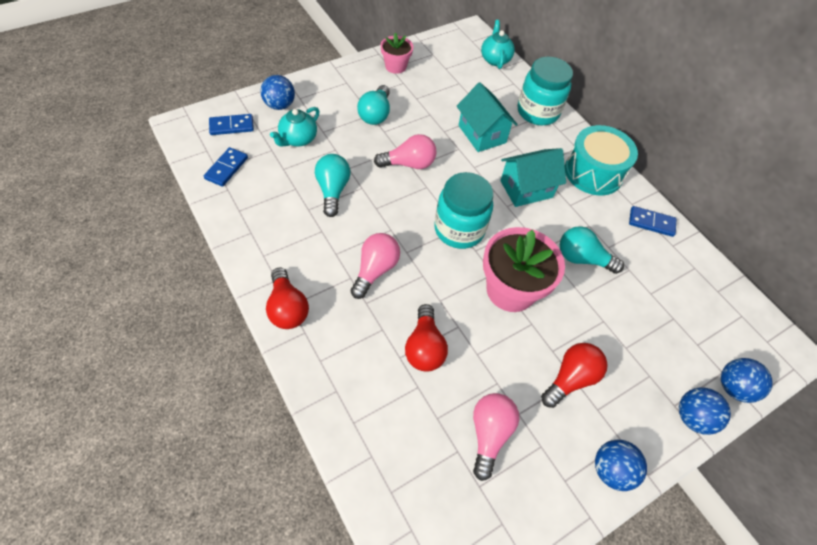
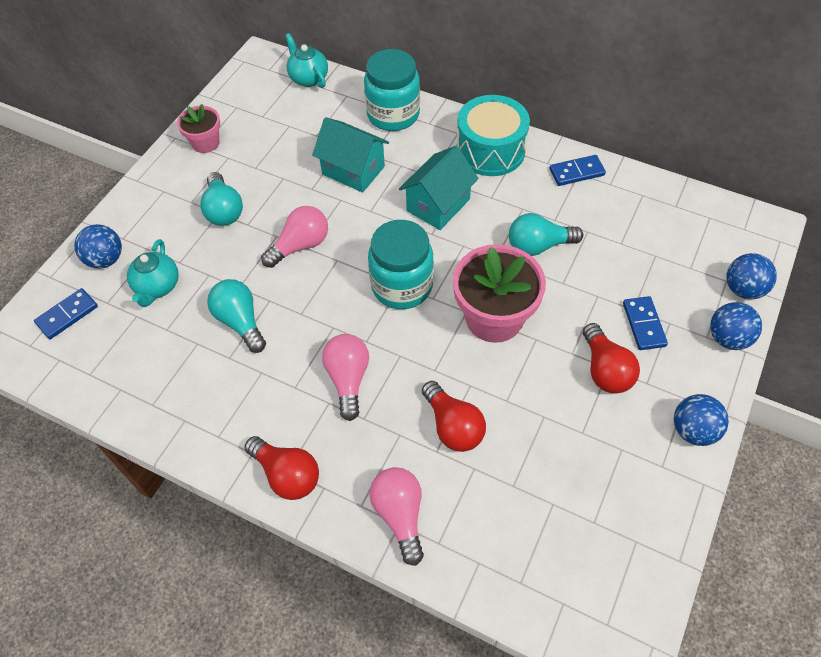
camera: 25 degrees left, 0 degrees up
blue domino [204,147,248,187] -> blue domino moved to [623,296,668,350]
pink light bulb [473,393,520,481] -> pink light bulb moved to [369,467,424,566]
red light bulb [541,343,608,408] -> red light bulb turned 150 degrees clockwise [583,323,640,393]

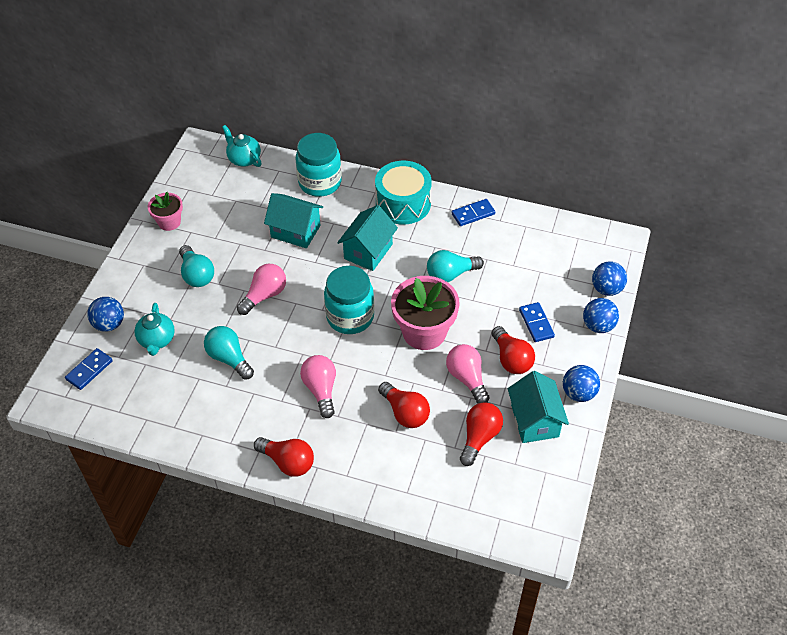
camera: 10 degrees left, 5 degrees down
pink light bulb [369,467,424,566] -> pink light bulb moved to [446,344,489,404]
none -> red light bulb [460,402,503,466]
none -> turquoise house [508,371,569,443]

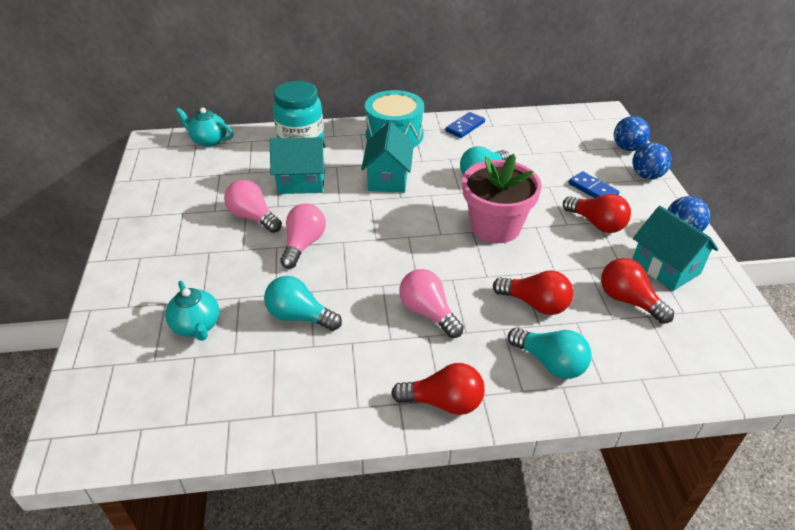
camera: 25 degrees left, 10 degrees down
blue domino [65,348,113,390] -> none
blue ball [87,297,124,332] -> none
pink flower pot [148,192,183,231] -> none
turquoise light bulb [179,245,214,287] -> turquoise light bulb moved to [508,328,592,379]
turquoise jar [324,266,375,334] -> none
pink light bulb [446,344,489,404] -> pink light bulb moved to [224,180,282,233]
red light bulb [460,402,503,466] -> red light bulb turned 45 degrees counterclockwise [601,258,674,324]

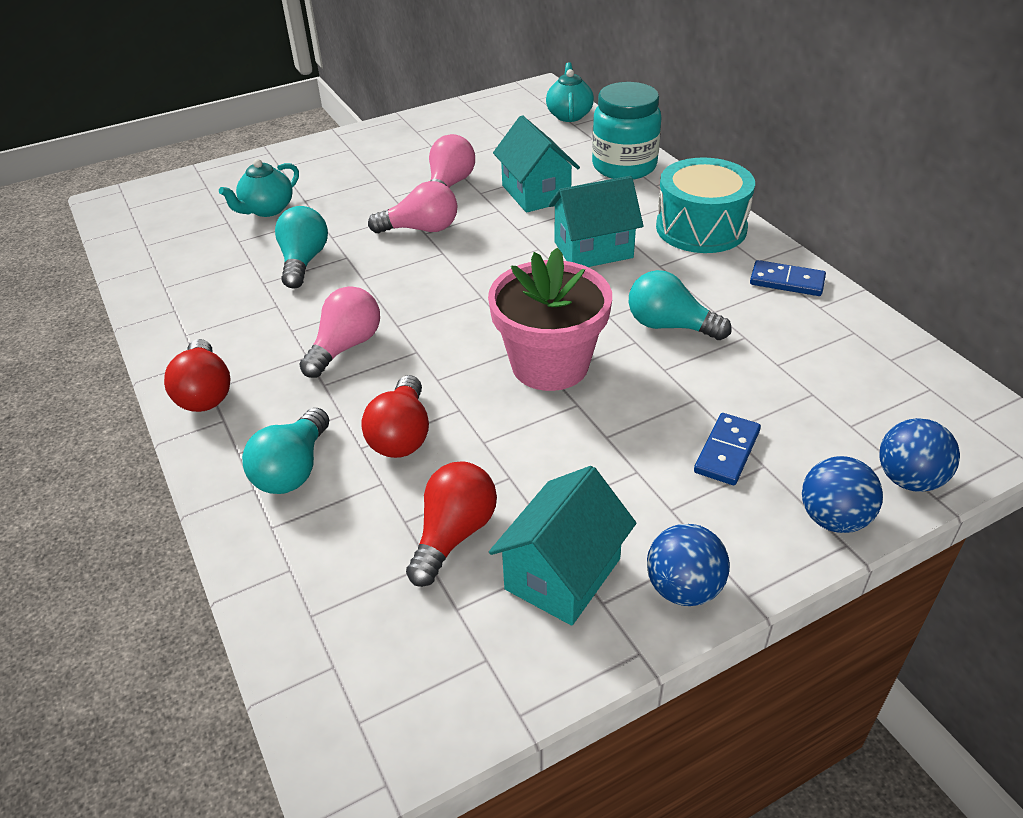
camera: 70 degrees right, 0 degrees up
red light bulb [563,194,631,233] -> none

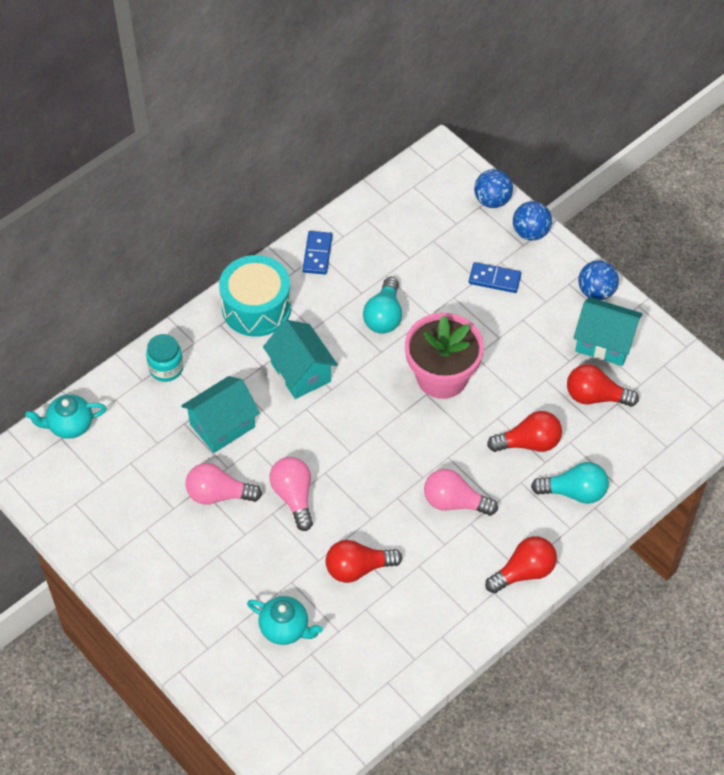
camera: 105 degrees left, 15 degrees up
turquoise light bulb [275,206,328,288] -> red light bulb [326,540,402,583]
turquoise jar [592,82,661,180] -> turquoise jar [146,334,184,382], size x0.61

